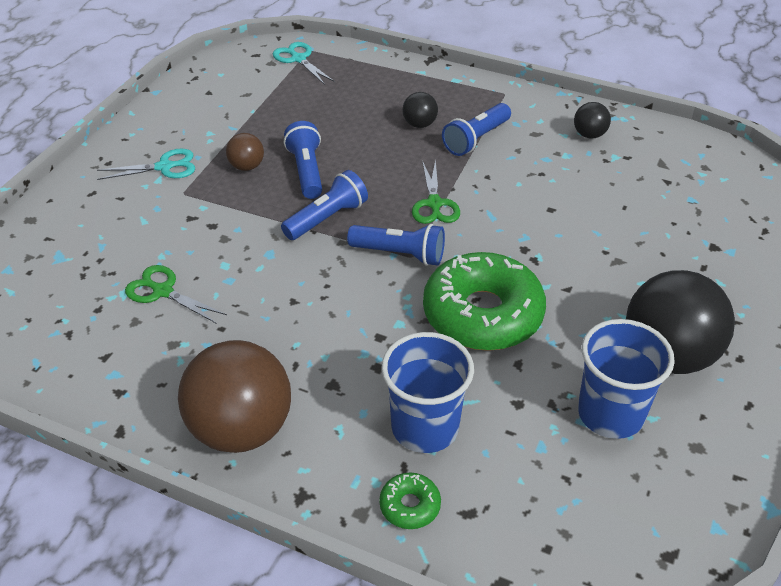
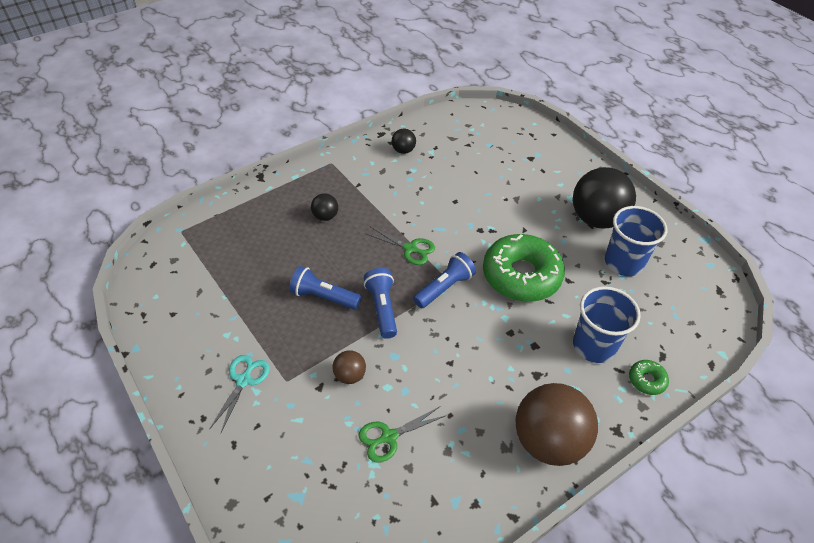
camera: 60 degrees left, 5 degrees up
brown ball [226,133,264,171] -> brown ball moved to [333,350,366,384]
turquoise scissors [273,42,335,85] -> none
blue flashlight [442,103,511,156] -> none

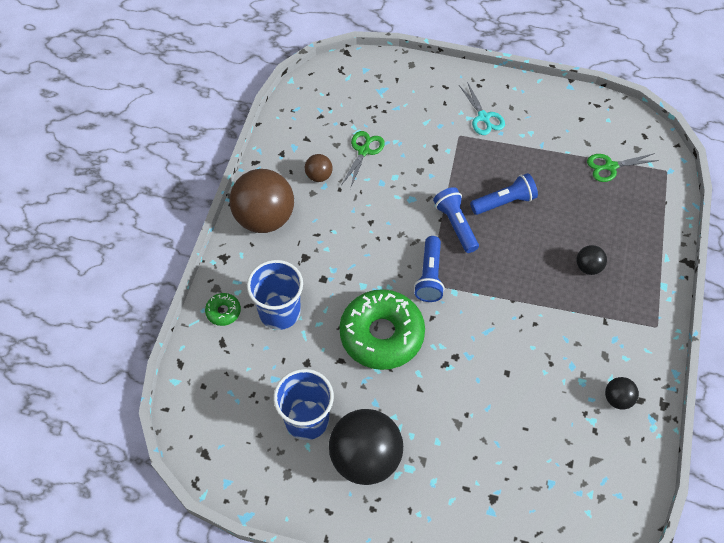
camera: 140 degrees right, 10 degrees up
brown ball [333,350,366,384] -> brown ball moved to [305,154,333,182]
blue flashlight [364,268,397,339] -> blue flashlight turned 150 degrees counterclockwise [433,187,479,253]
green scissors [365,227,435,265] -> green scissors moved to [587,153,659,182]

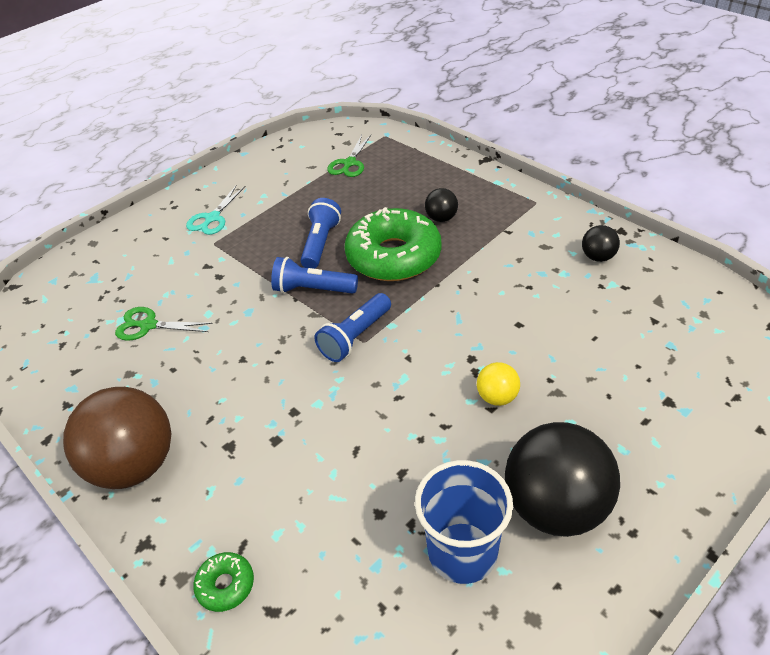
camera: 55 degrees left, 15 degrees down
blue cup [247,260,303,330] -> none
brown ball [305,154,333,182] -> none
green donut [339,289,425,370] -> green donut moved to [345,207,441,281]
green scissors [342,131,385,189] -> green scissors turned 45 degrees counterclockwise [115,307,213,341]
blue flashlight [414,236,445,302] -> blue flashlight turned 90 degrees clockwise [315,293,391,362]
turquoise scissors [459,82,505,135] -> turquoise scissors turned 105 degrees clockwise [186,185,246,235]
none -> yellow ball [477,362,520,406]

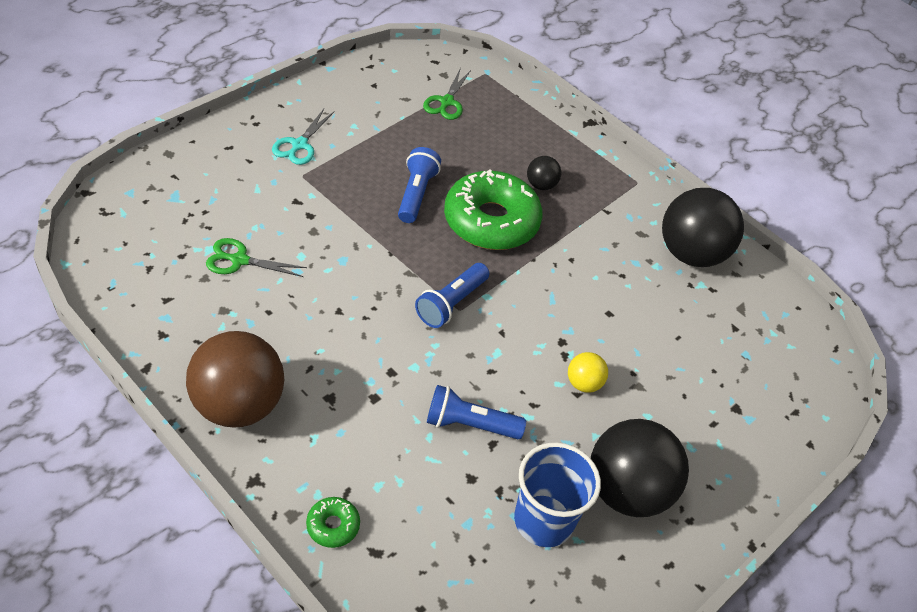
camera: 10 degrees left, 5 degrees up
blue flashlight [271,257,358,294] -> blue flashlight moved to [427,385,526,439]
black ball [582,225,620,262] -> black ball [662,188,744,267], size x2.19

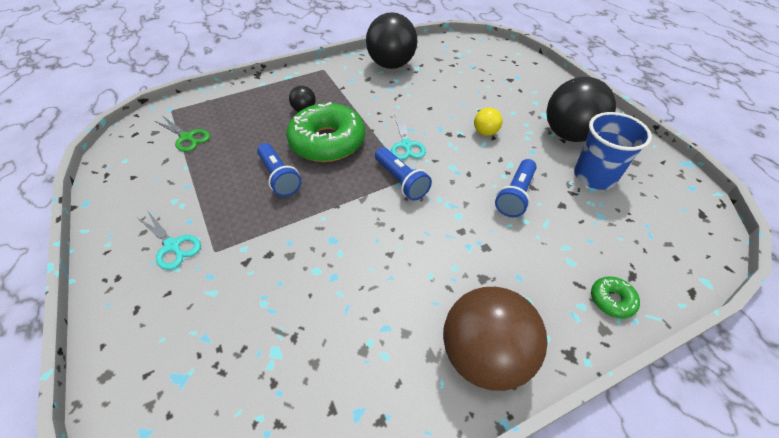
camera: 65 degrees left, 0 degrees up
green scissors [206,238,307,277] -> none
blue flashlight [398,147,441,223] -> blue flashlight turned 150 degrees counterclockwise [257,143,302,197]
none -> turquoise scissors [391,114,426,160]

